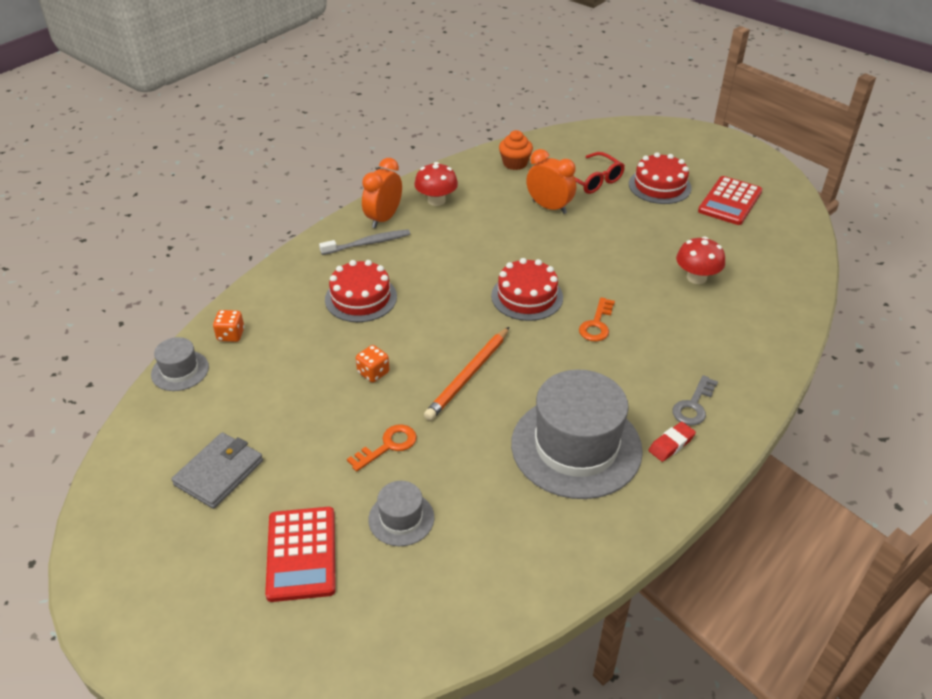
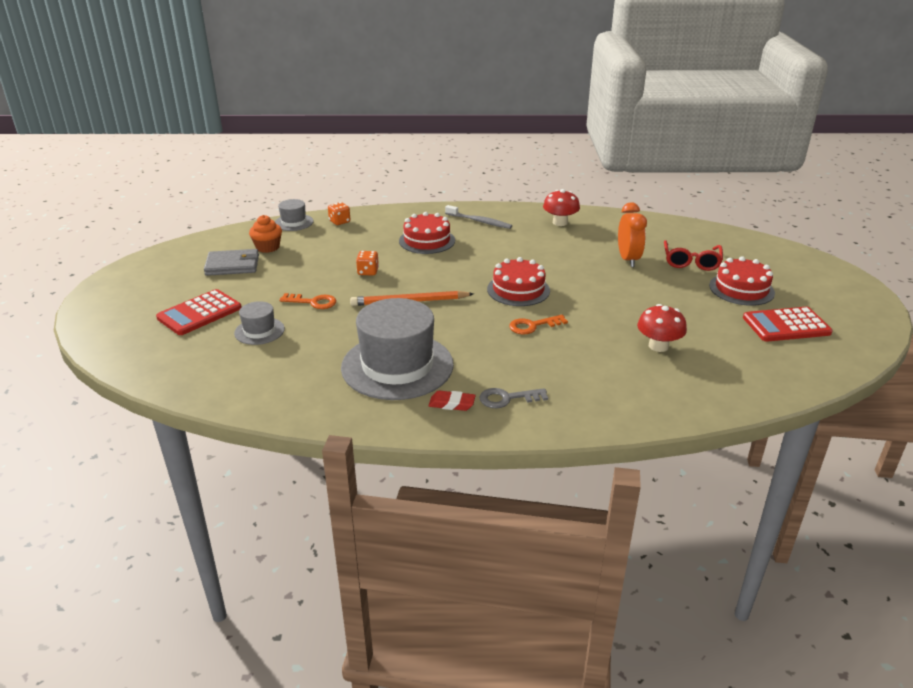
camera: 50 degrees right, 10 degrees down
orange clock [362,158,402,228] -> none
orange cupcake [499,130,533,170] -> orange cupcake moved to [249,215,282,253]

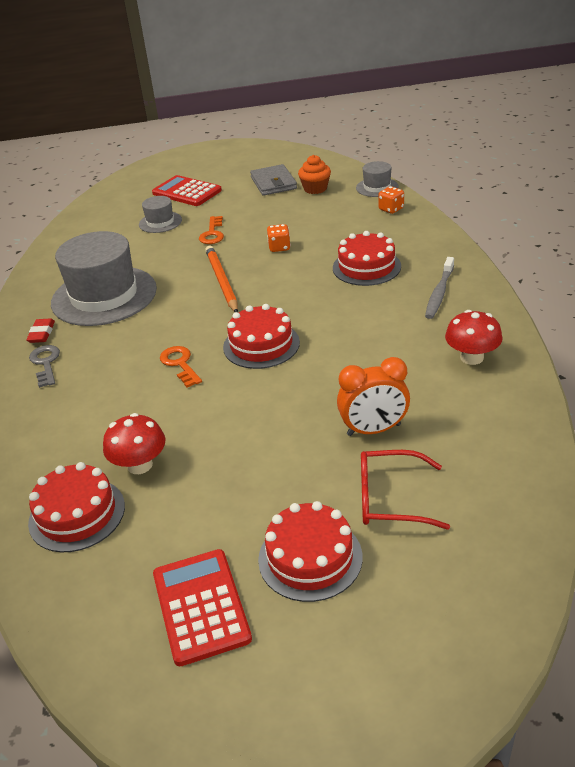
camera: 85 degrees right, 5 degrees up
none -> red cake [28,462,125,552]

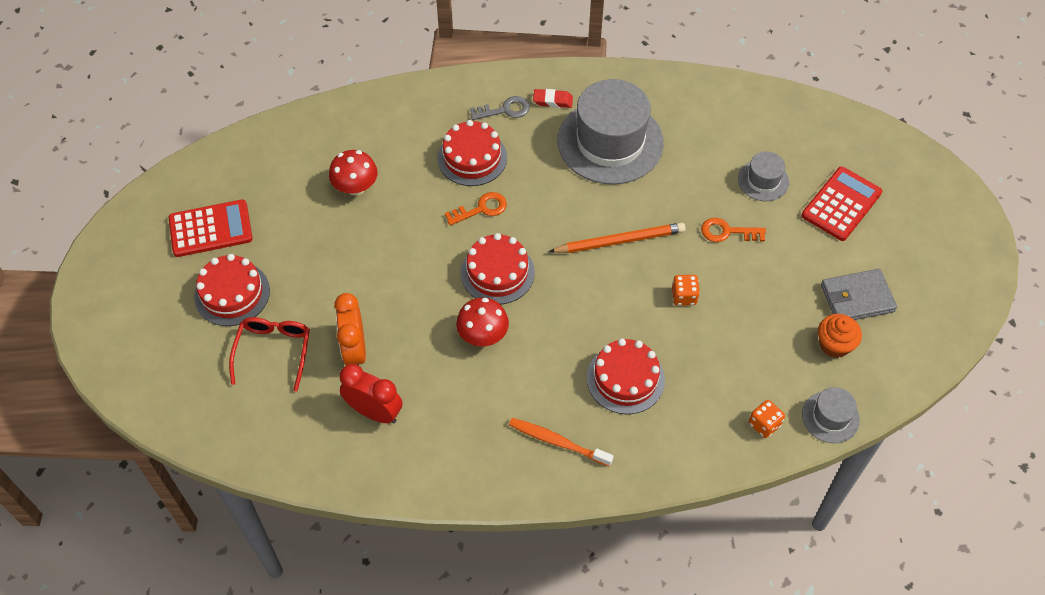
camera: 90 degrees right, 20 degrees up
red cake [28,462,125,552] -> red cake moved to [437,120,507,186]
grey toothbrush [425,257,454,319] -> orange toothbrush [509,418,614,467]
red mushroom [445,310,502,365] -> red mushroom moved to [456,297,509,347]
none -> red clock [340,364,402,423]

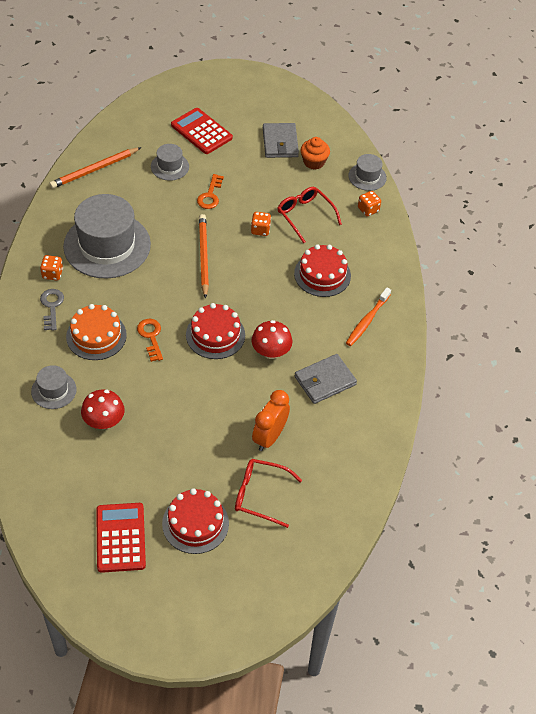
camera: 85 degrees left, 5 degrees down
orange clock [334,293,366,366] -> orange clock turned 120 degrees clockwise [252,390,290,451]
red clock [340,364,402,423] -> none
red cake [437,120,507,186] -> orange cake [66,304,127,360]
red eraser [533,89,573,108] -> orange dice [40,255,63,280]
none -> grey hat [31,365,77,409]
none -> orange pencil [49,147,141,189]
none -> red glasses [278,187,342,243]
none -> grey wallet [295,354,357,404]

